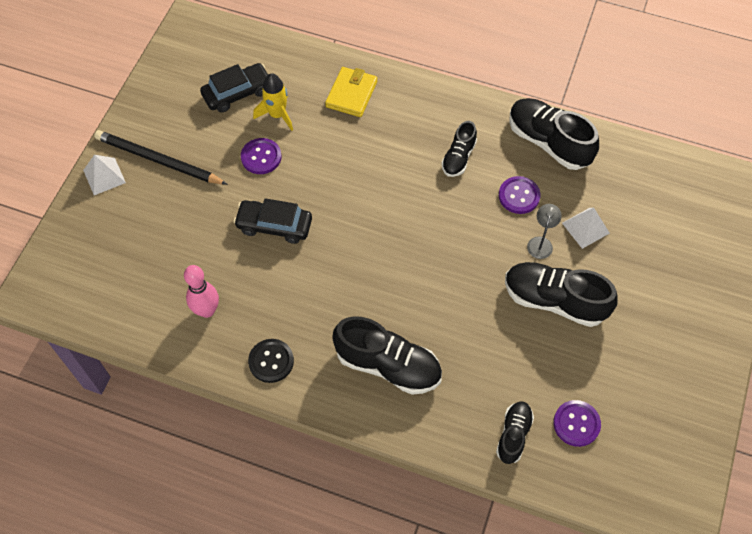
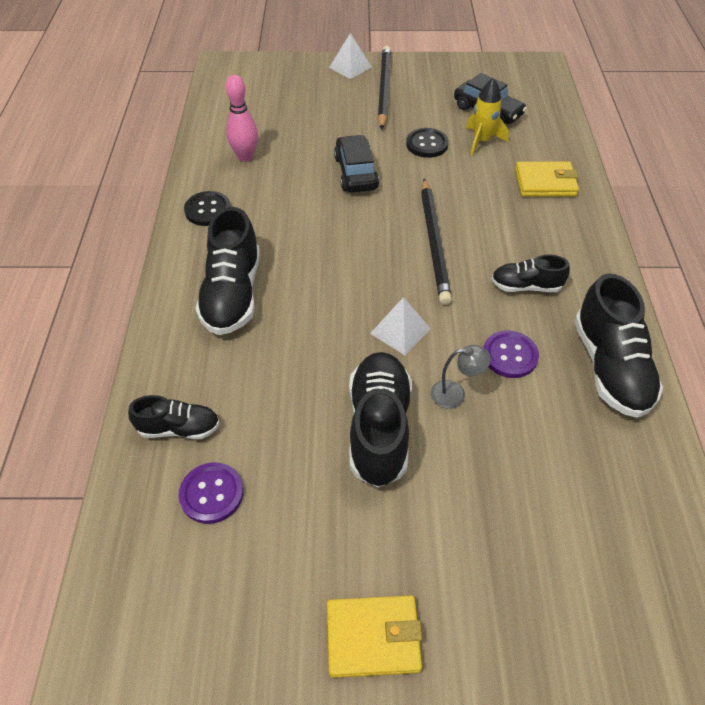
camera: 70 degrees right, 10 degrees down
purple button [241,138,281,174] -> black button [406,128,449,158]
black shoe [509,98,599,170] -> black shoe turned 150 degrees clockwise [574,273,663,418]
white pyramid [562,208,610,249] -> white pyramid moved to [370,297,431,355]
none -> yellow wallet [327,595,423,678]
none -> black pencil [421,179,452,305]

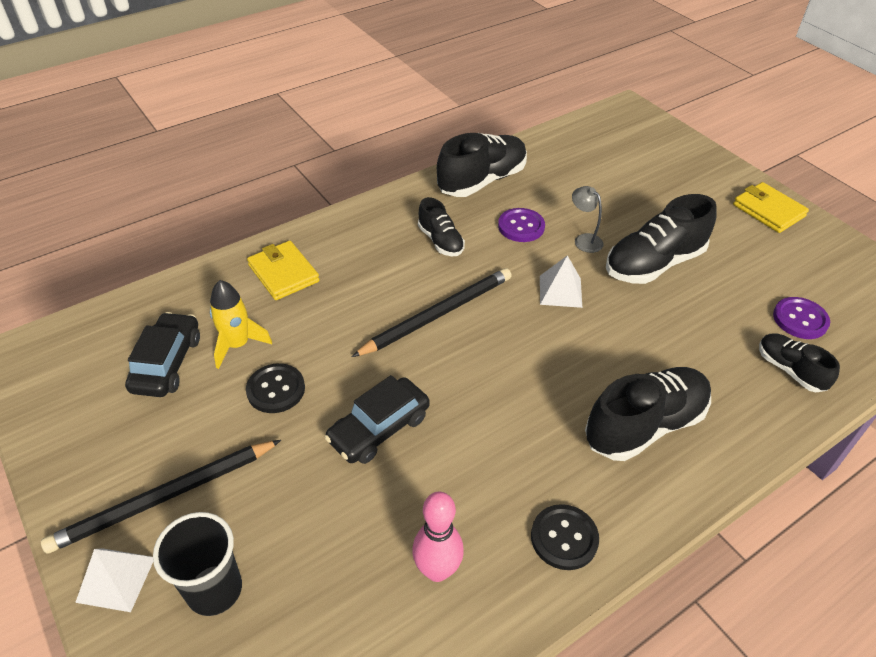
camera: 125 degrees left, 5 degrees down
none -> black cup [153,512,242,616]

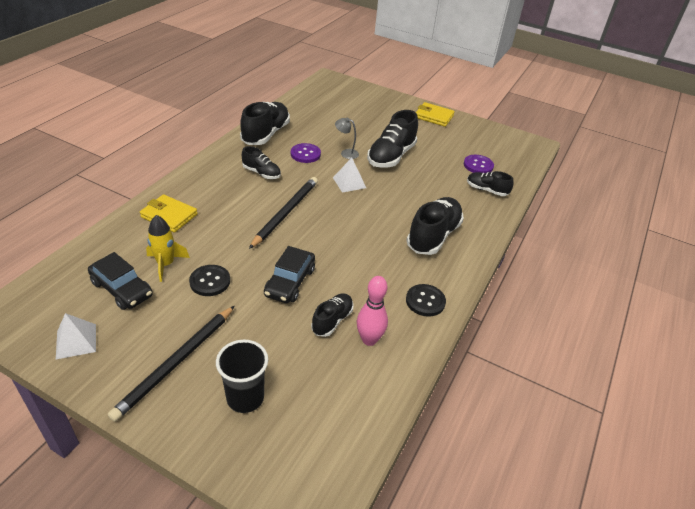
camera: 30 degrees left, 5 degrees down
white pyramid [75,548,153,612] -> white pyramid moved to [56,313,96,359]
black car [125,312,200,397] -> black car turned 150 degrees clockwise [88,252,153,310]
none -> black shoe [311,293,354,337]

